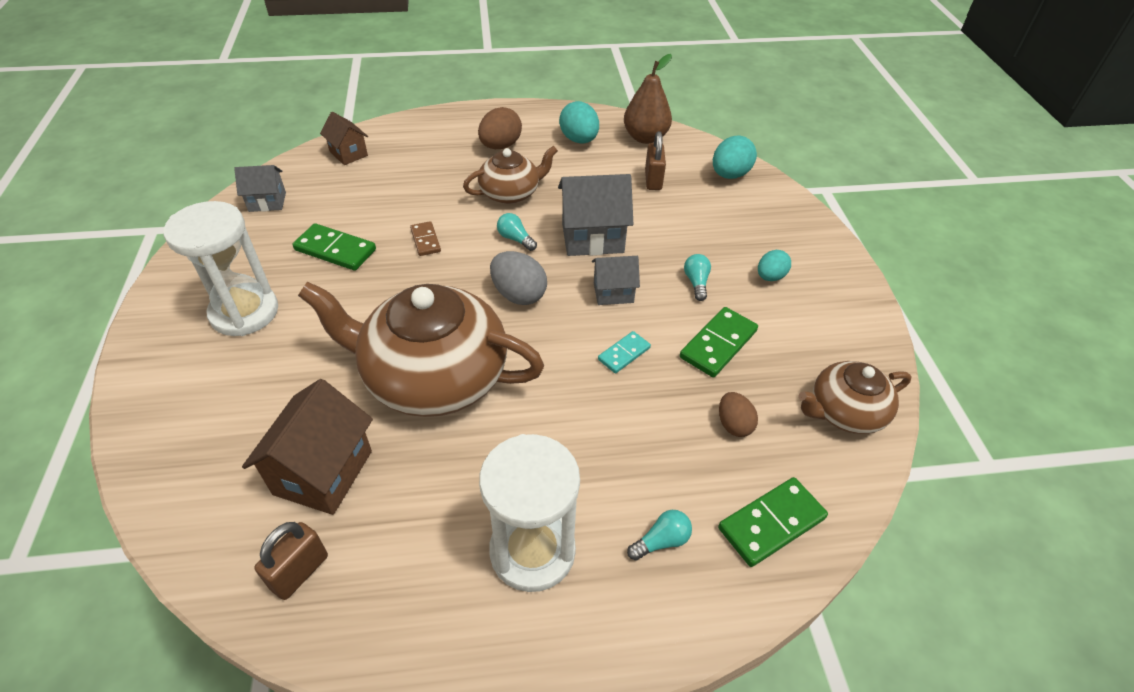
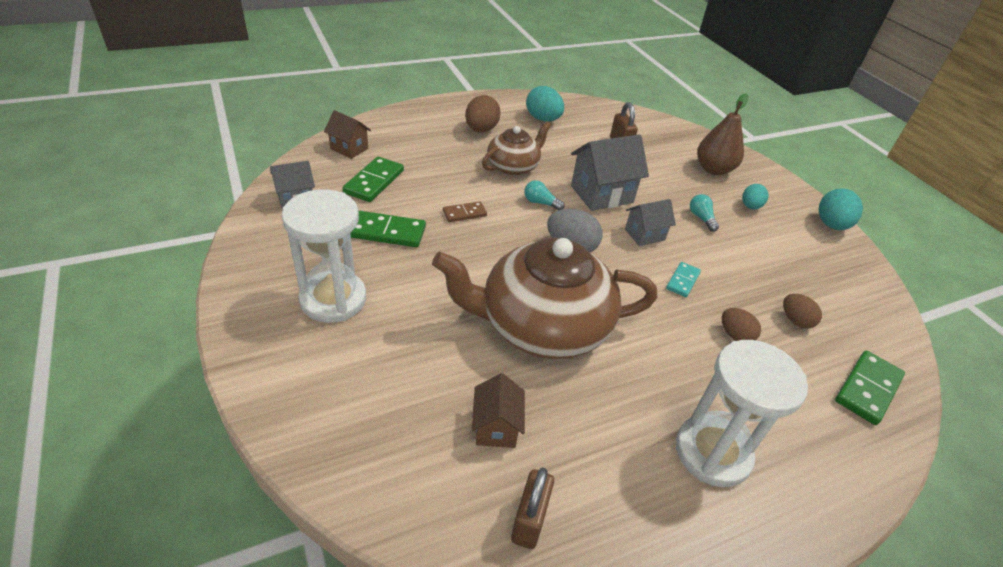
camera: 20 degrees left, 5 degrees down
brown house [242,379,373,515] -> brown house [472,373,525,448], size x0.59
brown domino [410,221,441,256] -> brown domino turned 75 degrees counterclockwise [443,201,487,222]
brown pear [624,54,672,144] -> brown pear moved to [697,93,749,175]
turquoise light bulb [627,510,692,561] -> none
green domino [680,307,758,377] -> green domino moved to [342,157,404,202]
turquoise egg [713,135,757,179] -> turquoise egg moved to [819,188,863,230]
brown teapot [799,361,911,434] -> none
none -> brown egg [722,308,761,341]

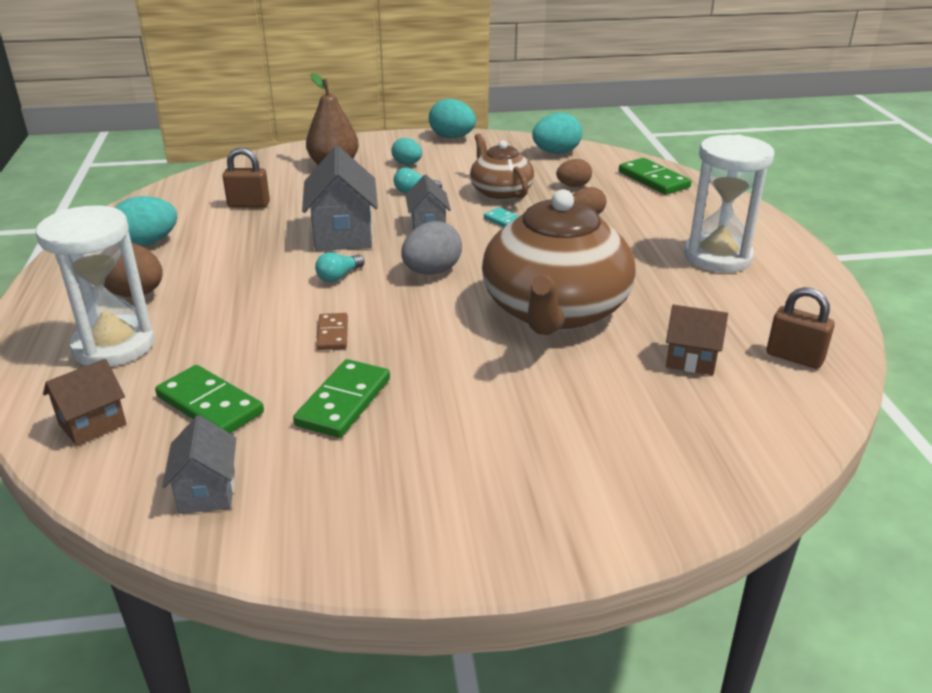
camera: 70 degrees left, 10 degrees down
white hourglass [282,189,366,323] -> white hourglass moved to [36,205,155,367]
brown teapot [482,121,551,176] -> brown teapot moved to [470,133,534,200]
none -> turquoise egg [532,113,582,154]

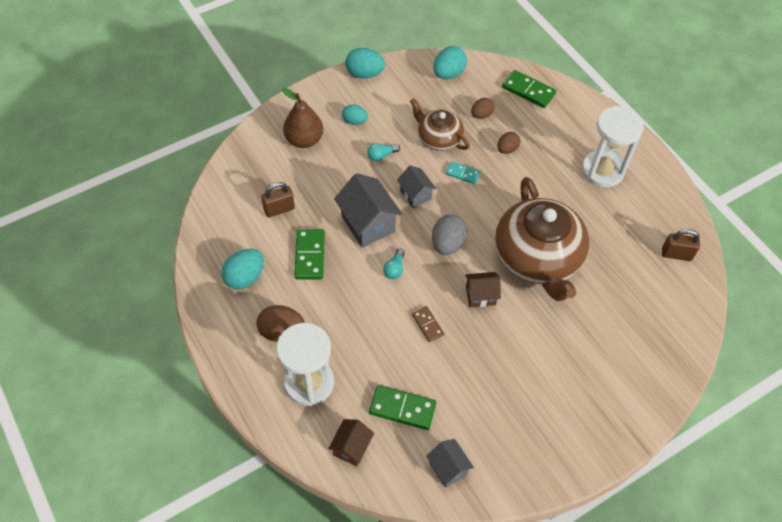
camera: 25 degrees left, 25 degrees up
green domino [293,359,390,438] -> green domino moved to [294,229,325,279]
brown house [666,305,728,375] -> brown house moved to [465,272,501,307]

